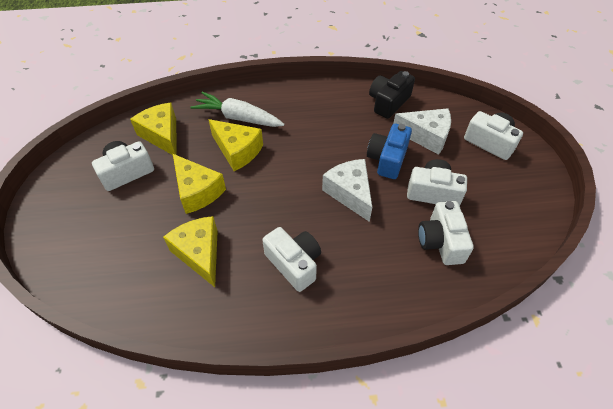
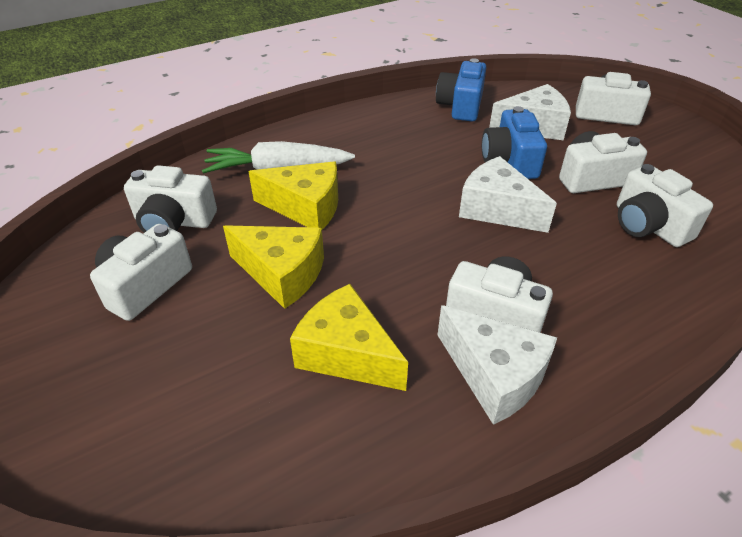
camera: 25 degrees left, 10 degrees down
yellow cheese [130,103,176,155] -> white camera [124,165,217,233]
black camera [369,71,415,119] -> blue camera [436,58,486,121]
none -> white cheese [437,305,557,425]

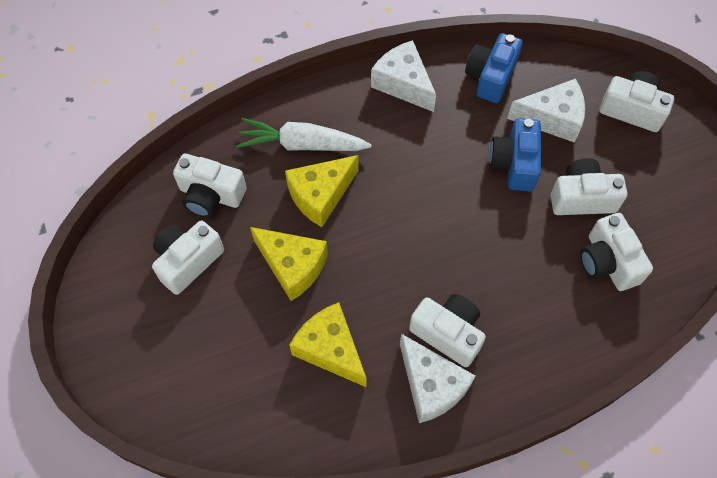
camera: 10 degrees right, 20 degrees up
yellow cheese [248,161,338,230] -> yellow cheese turned 120 degrees clockwise [285,155,358,227]
white cheese [459,156,557,233] -> white cheese moved to [371,40,436,112]

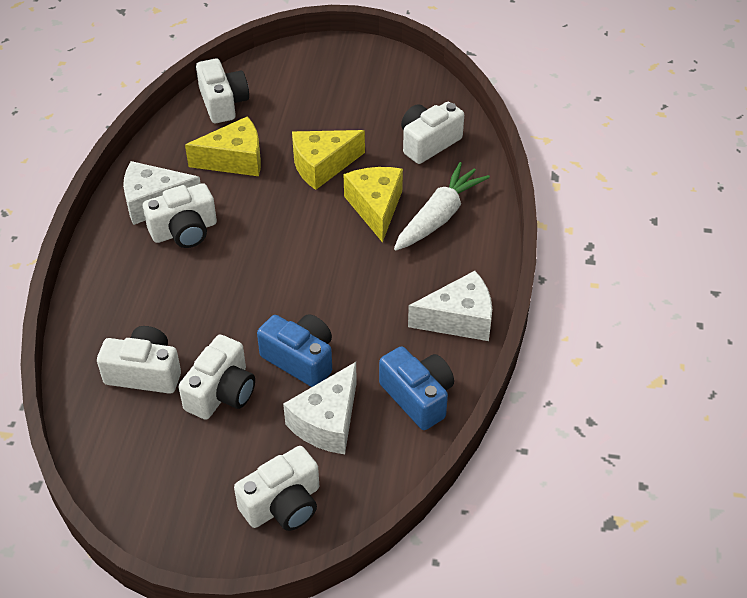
camera: 120 degrees right, 15 degrees down
white camera [152,221,224,295] -> white camera moved to [196,59,249,123]

